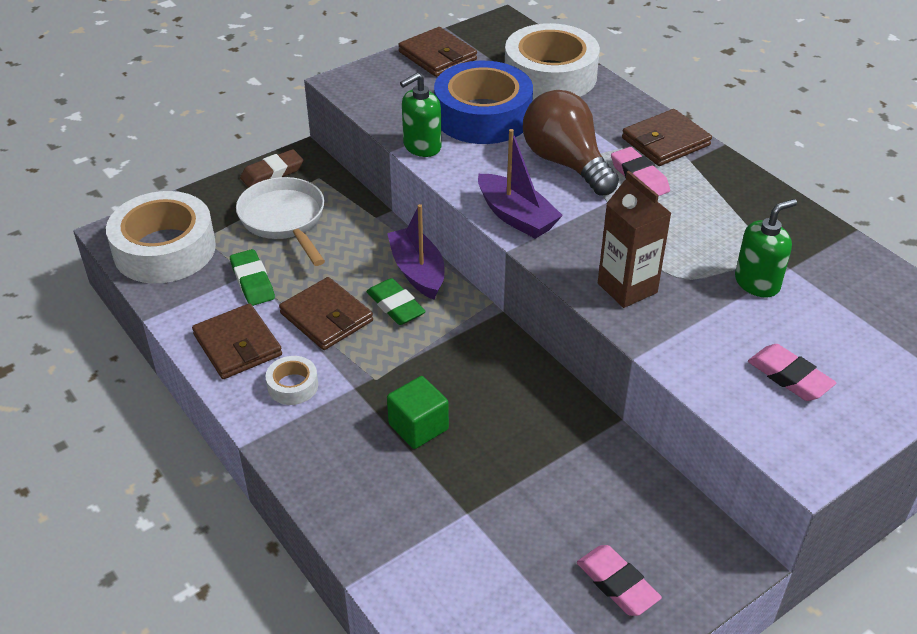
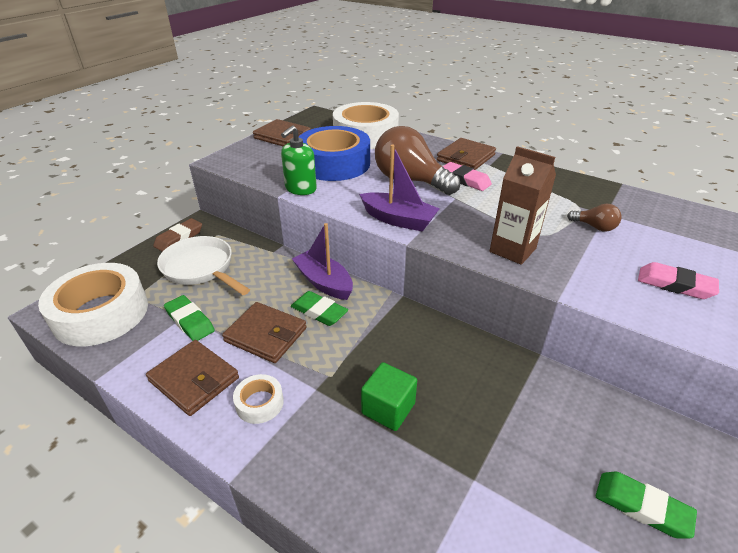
camera: 20 degrees left, 5 degrees down
pink eraser [577,545,662,616] -> green eraser [596,472,697,538]
green soap dispenser [735,199,797,298] -> brown light bulb [567,204,622,231]

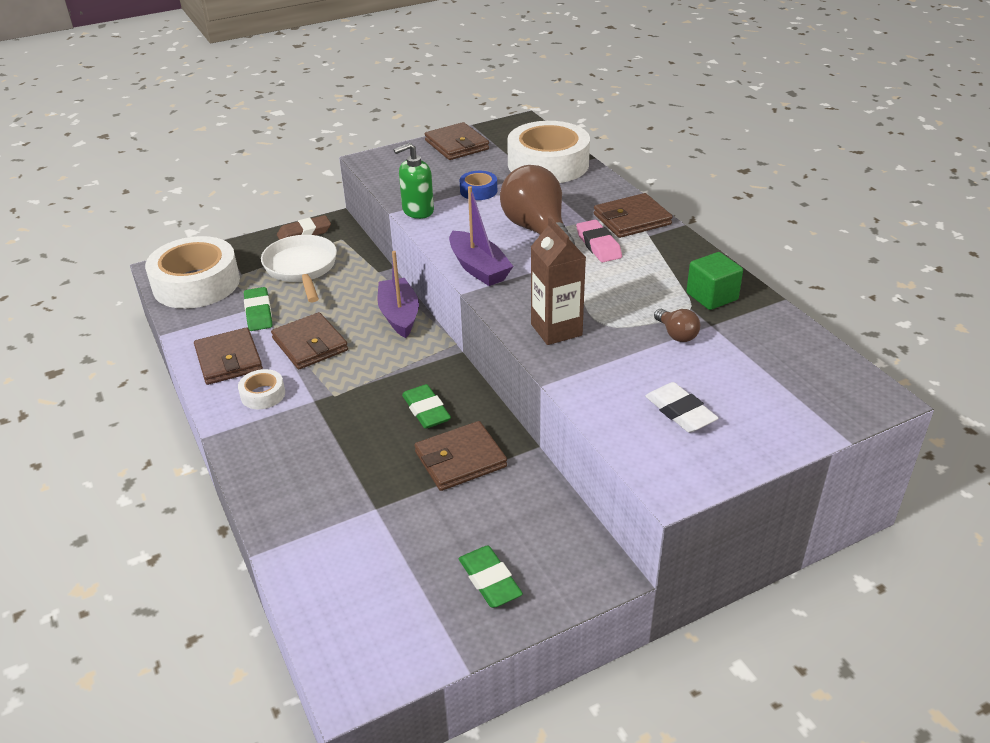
camera: 30 degrees right, 0 degrees up
green eraser [291,291,348,326] -> green eraser moved to [402,384,451,429]
blue tape [298,126,370,181] -> blue tape [460,171,497,200], size x0.44
green cube [361,362,417,431] -> green cube moved to [686,252,743,310]
pink eraser [638,262,719,299] -> white eraser [645,382,719,433]
none -> brown wallet [415,421,507,491]

